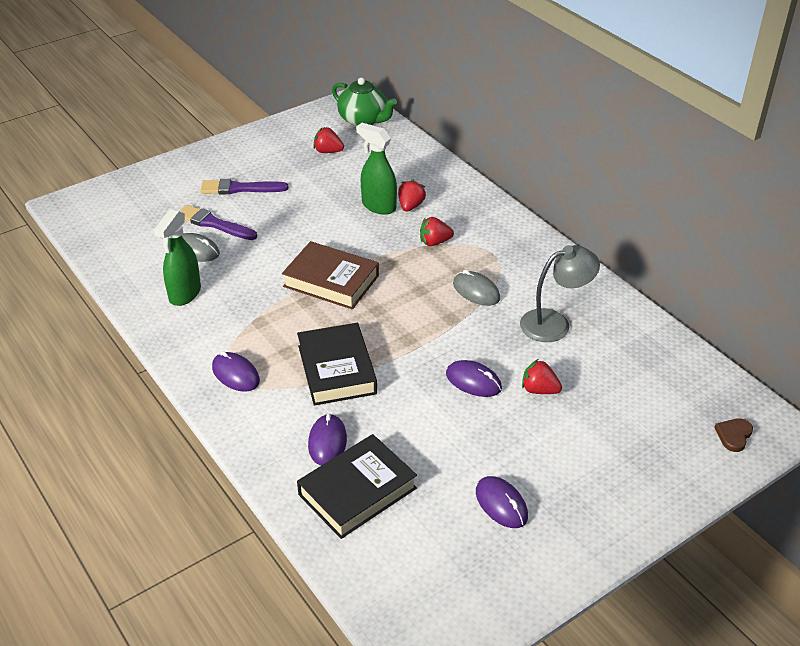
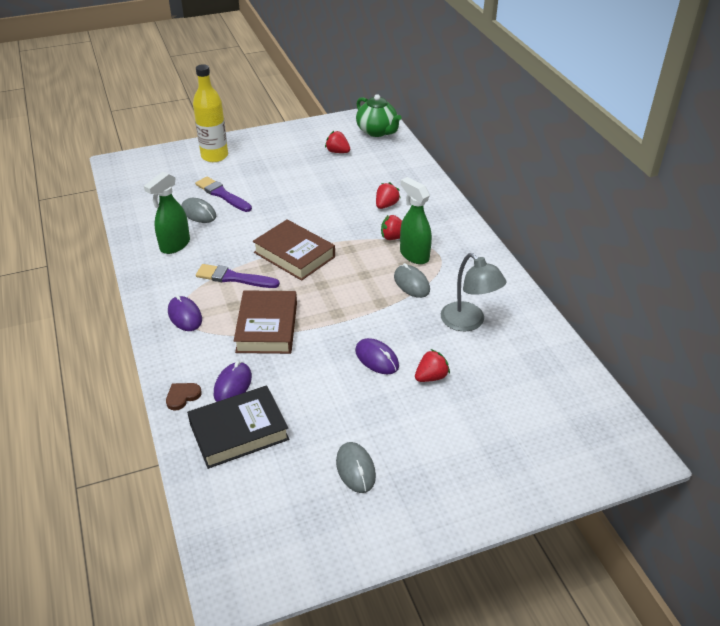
camera: 15 degrees right, 0 degrees up
purple brush [201,179,288,194] -> purple brush moved to [196,264,280,288]
black book [297,323,377,406] -> brown book [234,290,297,354]
green spray bottle [356,123,397,215] -> green spray bottle moved to [400,177,432,264]
purple mouse [476,476,528,528] -> grey mouse [336,442,376,493]
grey lamp [520,245,600,342] -> grey lamp turned 60 degrees clockwise [441,253,506,331]
red strawberry [522,359,562,394] -> red strawberry turned 105 degrees clockwise [415,349,450,382]
brown heart [714,418,753,452] -> brown heart moved to [166,383,202,411]
none -> yellow bottle [193,64,228,162]

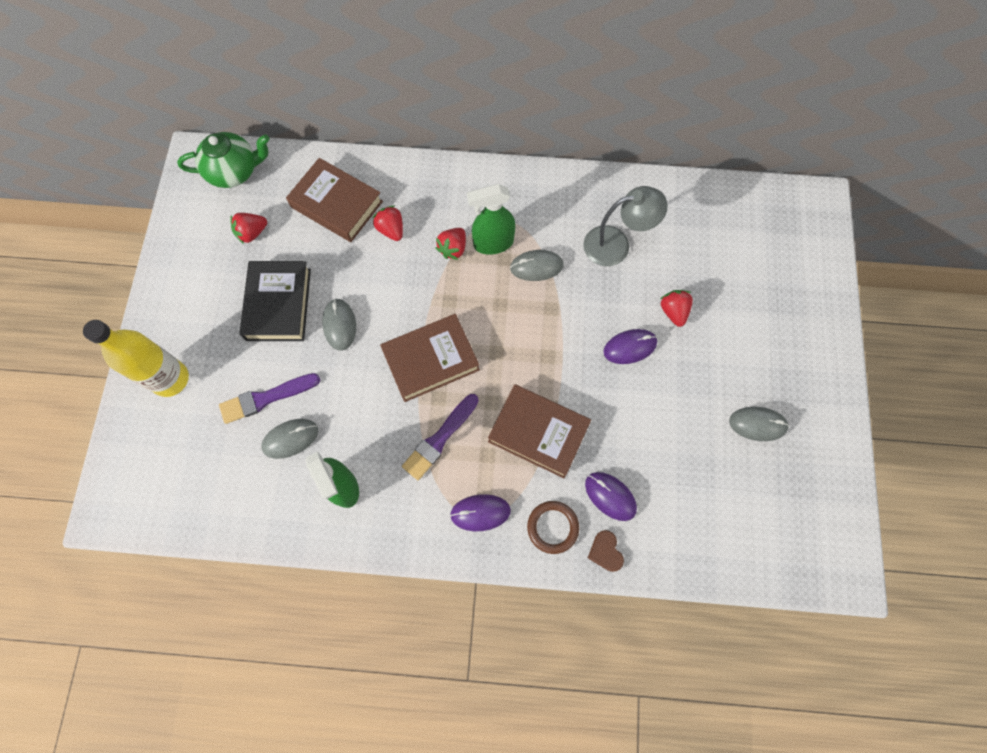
camera: 65 degrees left, 30 degrees up
black book [187,386,289,469] -> black book moved to [239,261,311,341]
none -> brown book [286,158,383,242]
none -> grey mouse [322,298,356,351]
none -> brown ring [527,501,579,554]

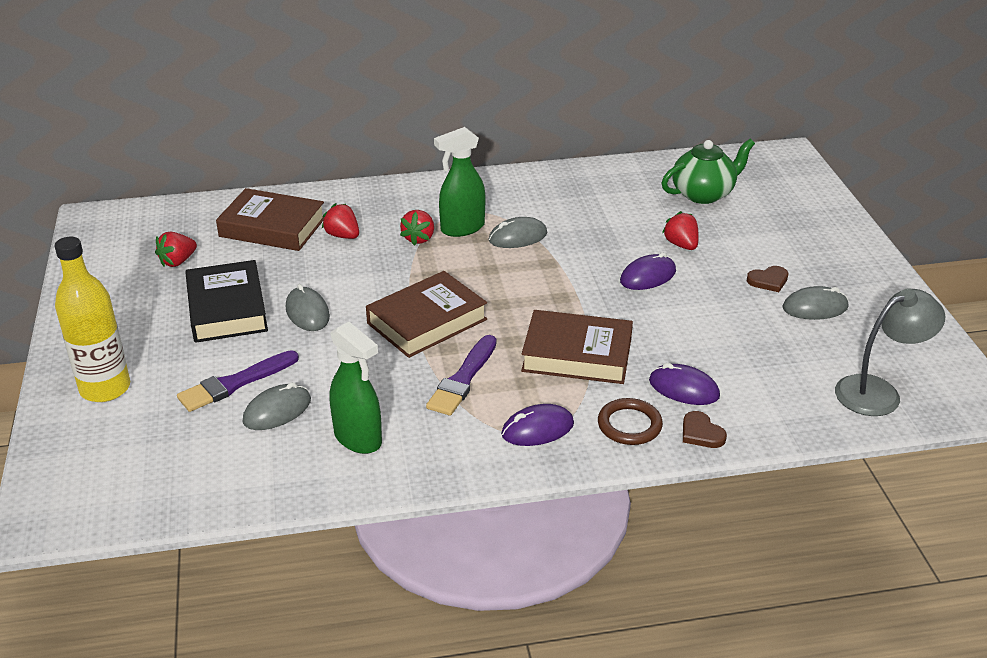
camera: 15 degrees left, 35 degrees down
green teapot [177,132,270,188] -> green teapot moved to [662,139,755,204]
grey lamp [583,186,668,266] -> grey lamp moved to [835,288,946,416]
none -> brown heart [747,266,788,292]

